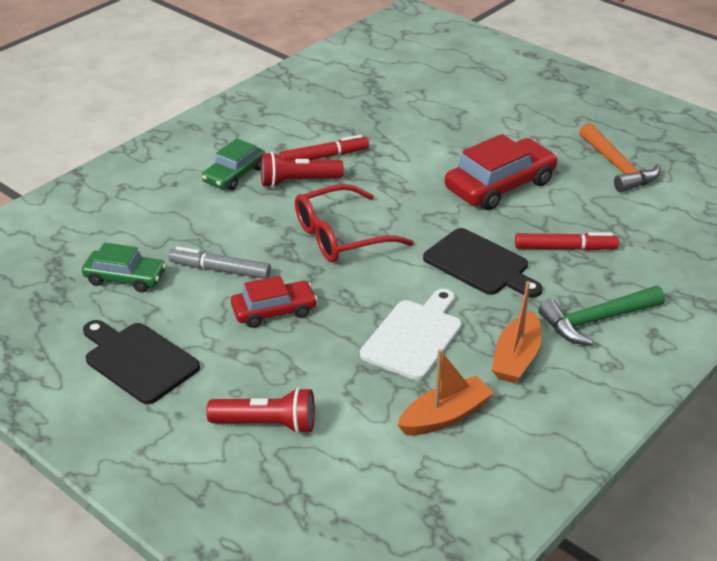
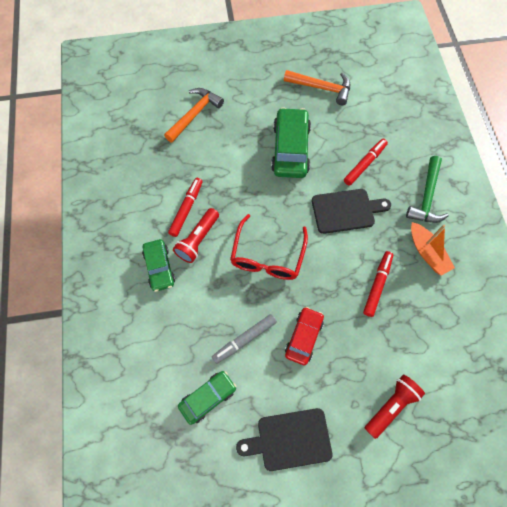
camera: 50 degrees left, 30 degrees up
white cutting board [360,289,462,380] -> red marker [363,251,393,317]
orange boat [398,350,494,435] -> none
red car [445,134,558,210] -> green car [271,107,311,178]
none -> orange hammer [164,88,224,143]

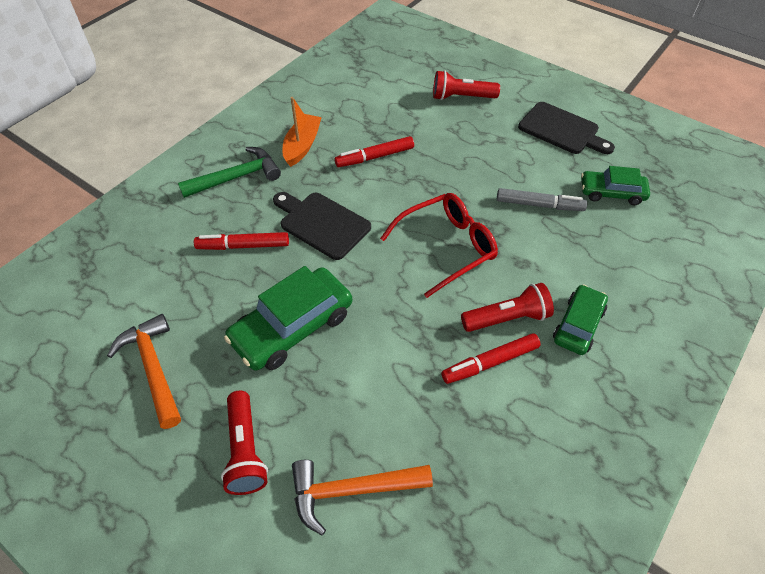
camera: 135 degrees left, 15 degrees down
red car [285,307,324,365] -> none
none -> red flashlight [221,391,268,495]

